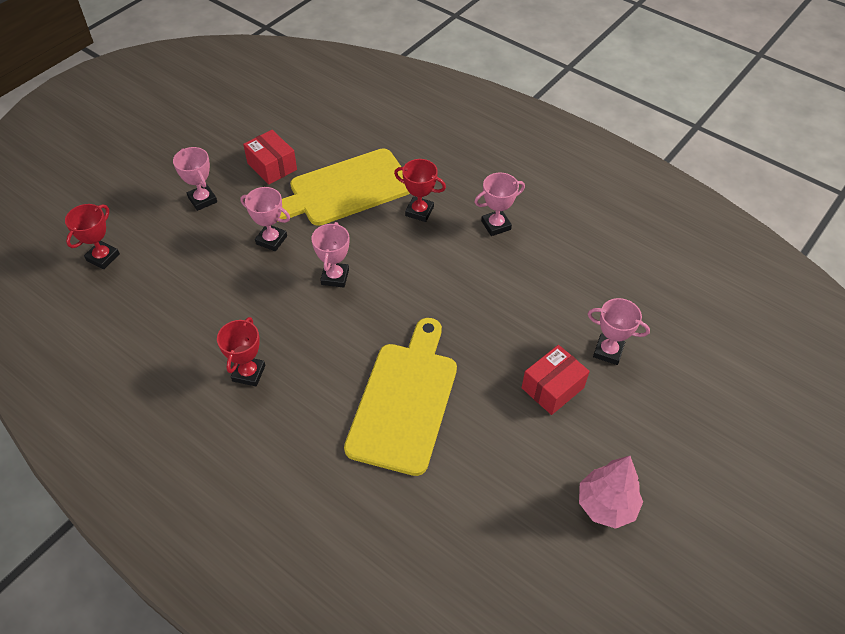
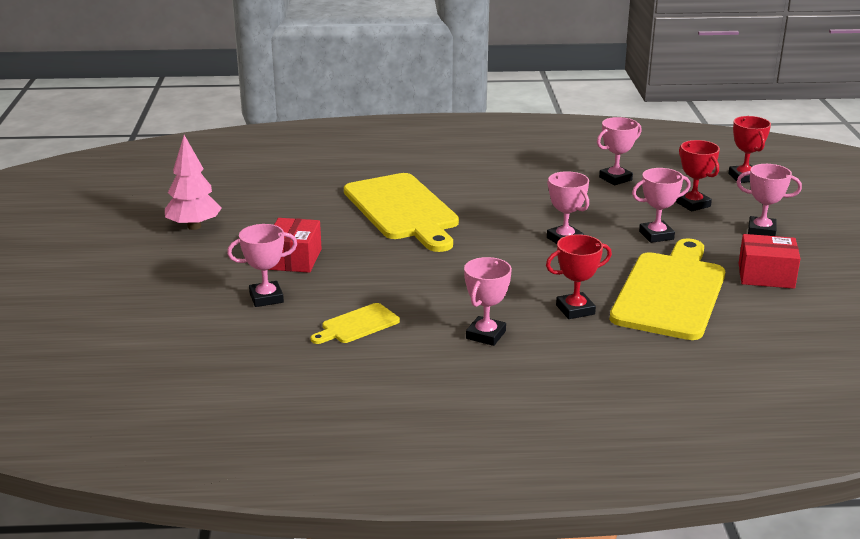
camera: 140 degrees right, 25 degrees down
red trophy [217,317,265,386] -> red trophy moved to [676,140,720,212]
none -> yellow cutting board [311,303,400,344]
none -> pink trophy [597,117,642,185]

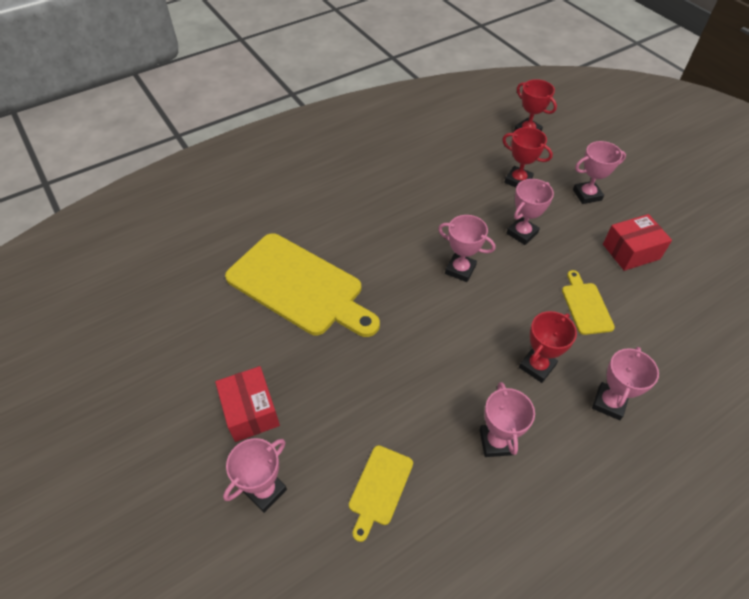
camera: 30 degrees left, 25 degrees up
pink tree [165,135,222,230] -> none
pink trophy [597,117,642,185] -> pink trophy moved to [592,347,659,420]
yellow cutting board [610,238,725,340] -> yellow cutting board [562,270,615,335], size x0.46

